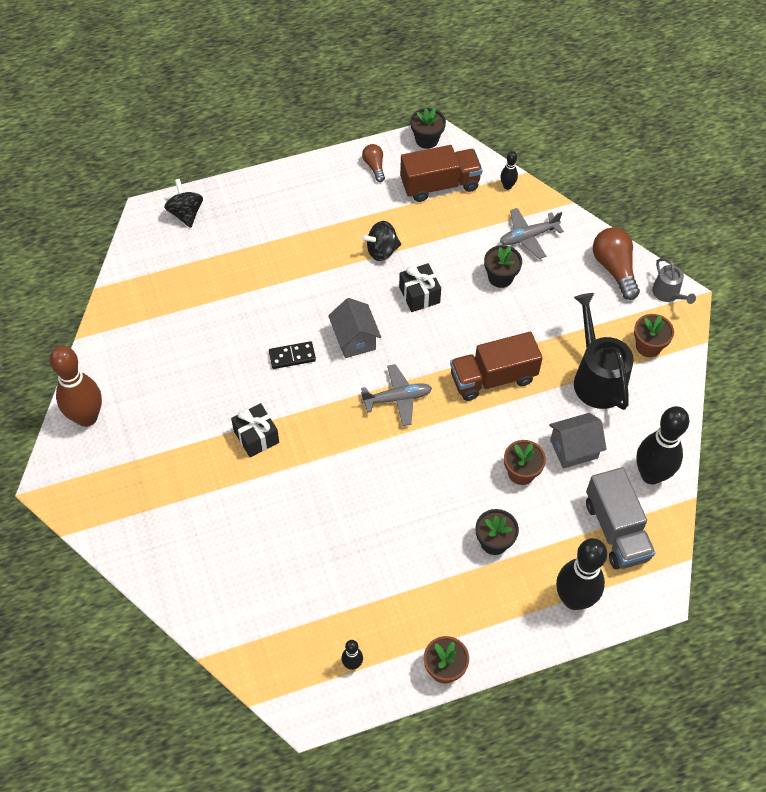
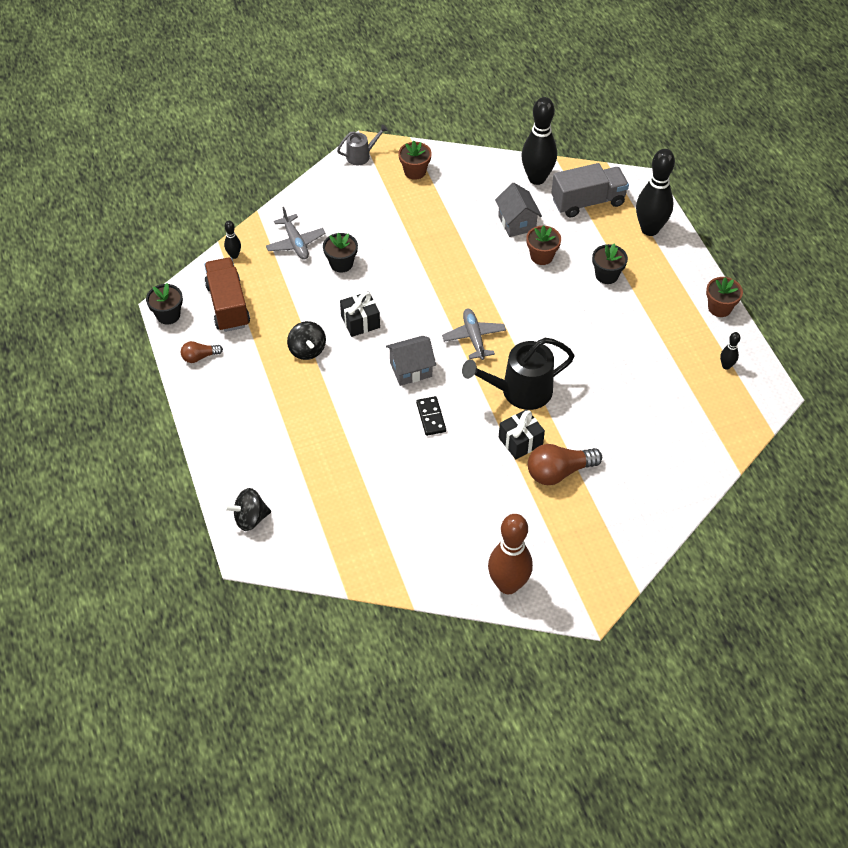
camera: 90 degrees left, 5 degrees down
brown truck [450,332,543,401] -> none
black watering can [574,293,634,410] -> black watering can moved to [462,338,575,410]
brown light bulb [593,227,640,300] -> brown light bulb moved to [528,444,602,485]

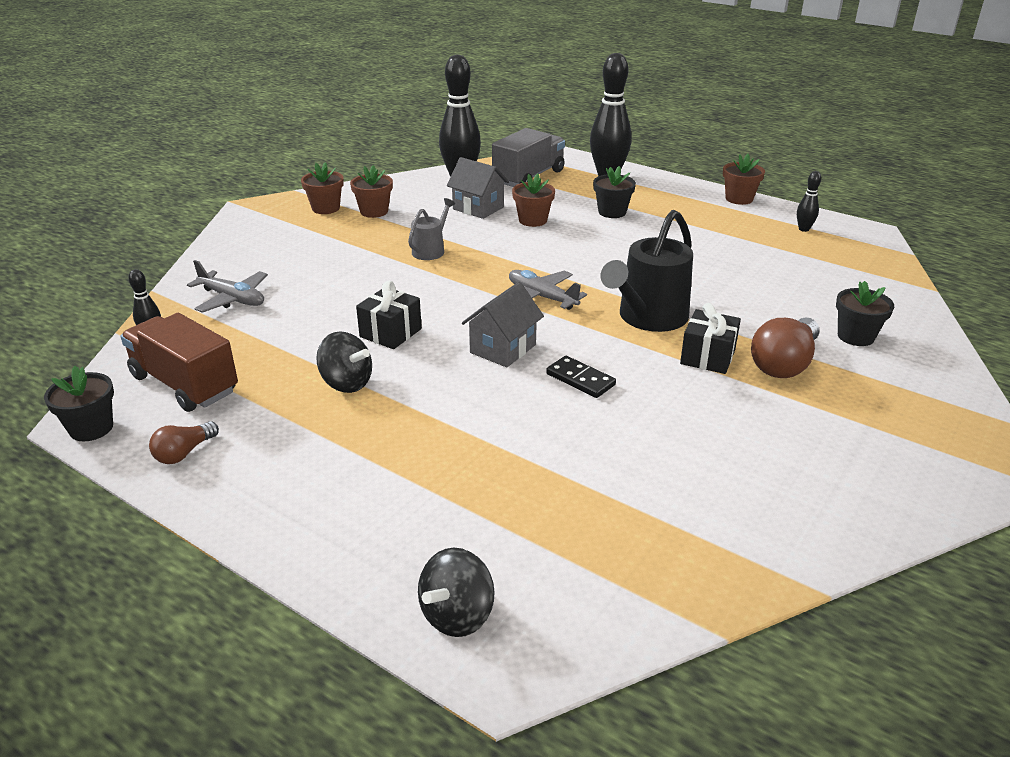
camera: 35 degrees left, 20 degrees down
black flower pot [323,233,358,273] -> black flower pot moved to [836,281,894,346]
grey watering can [337,124,388,166] -> grey watering can moved to [408,198,455,260]
brown bowling pin [488,514,533,594] -> none
none -> brown flower pot [350,165,393,218]

